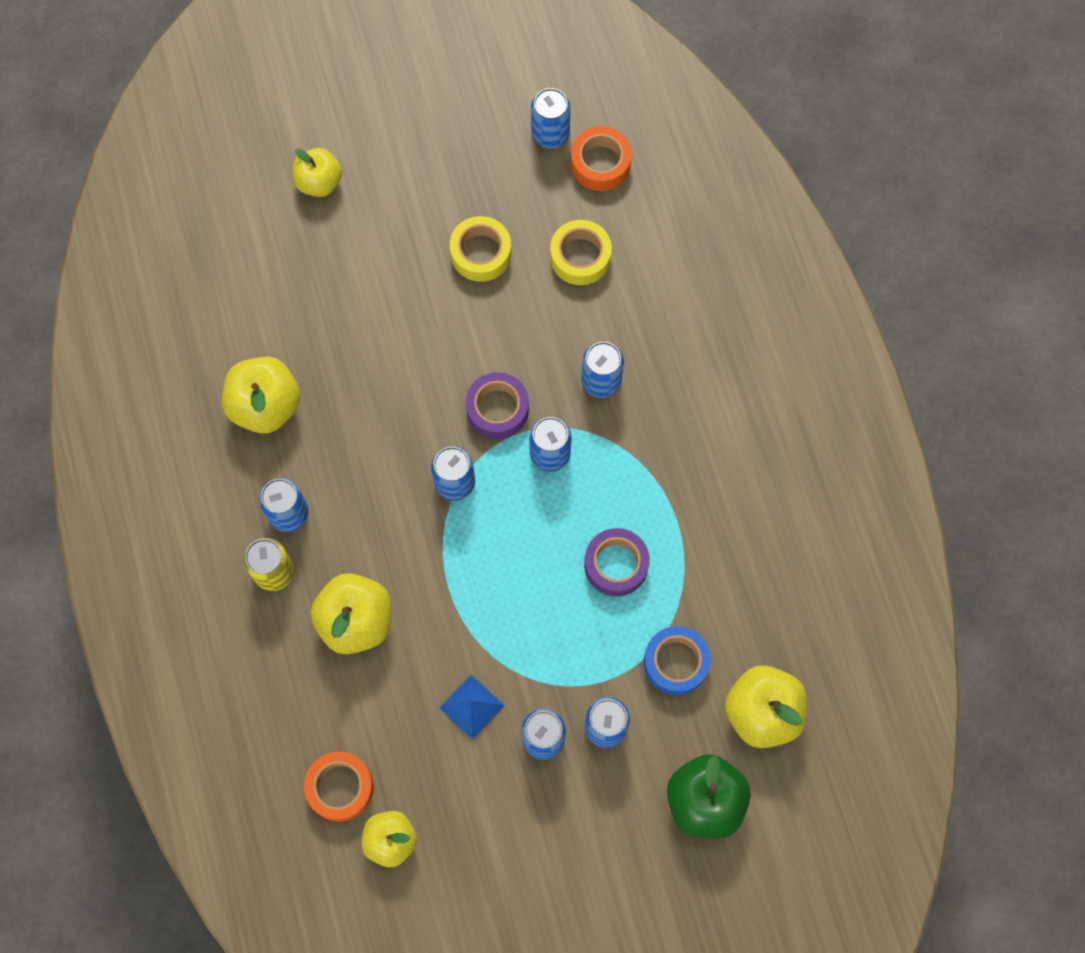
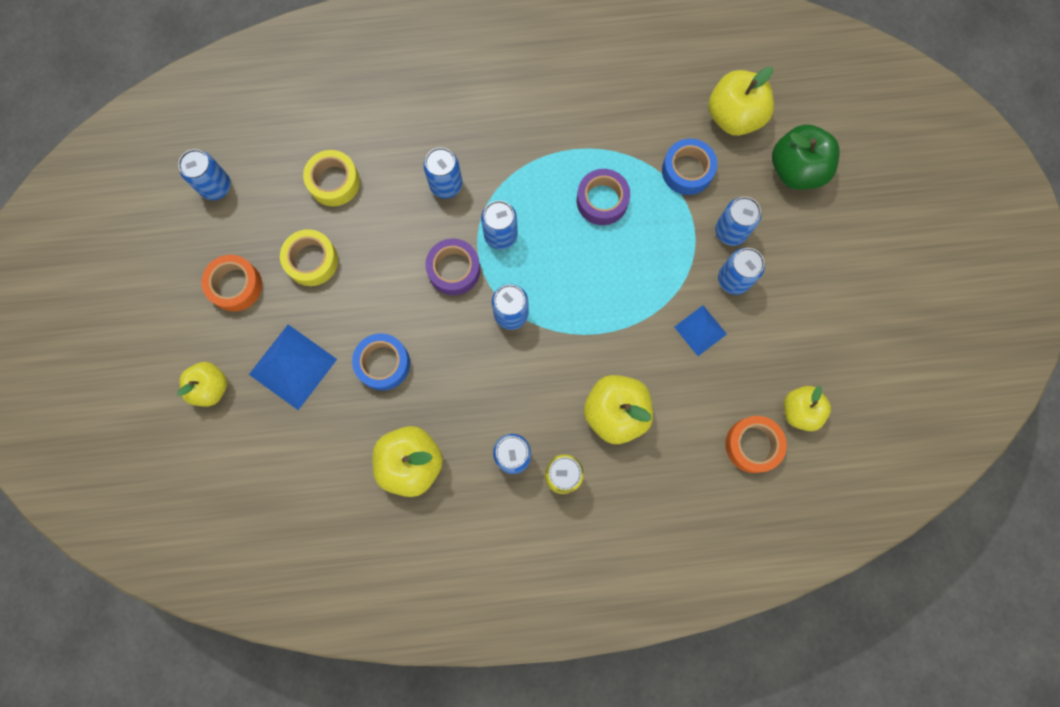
camera: 80 degrees left, 5 degrees up
orange tape [571,126,632,191] -> orange tape moved to [202,255,262,312]
none -> blue pyramid [249,325,337,410]
none -> blue tape [352,333,410,390]

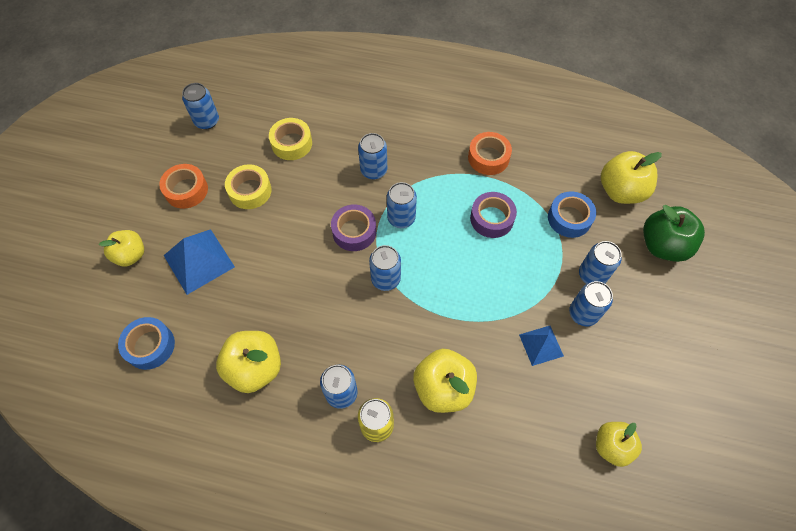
camera: 20 degrees right, 15 degrees down
blue tape [352,333,410,390] -> blue tape moved to [118,317,175,370]
orange tape [725,416,787,473] -> orange tape moved to [468,132,512,175]

